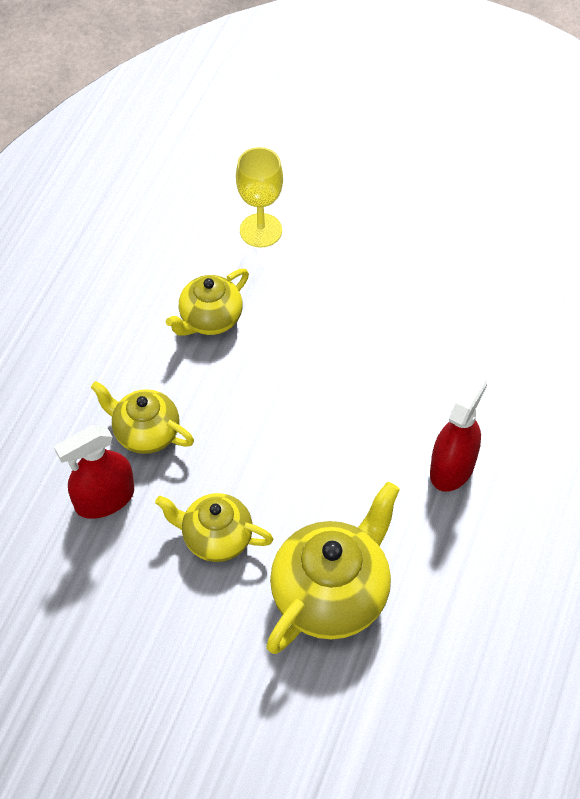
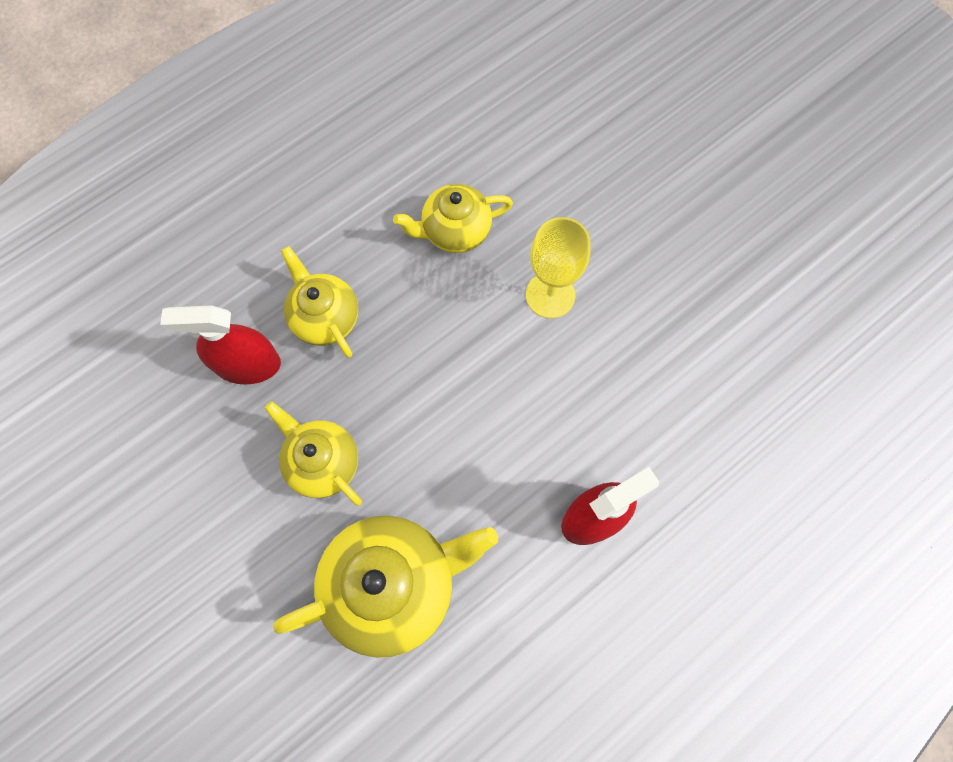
camera: 30 degrees right, 15 degrees up
yellow goblet [236,147,283,248] -> yellow goblet moved to [526,217,591,318]

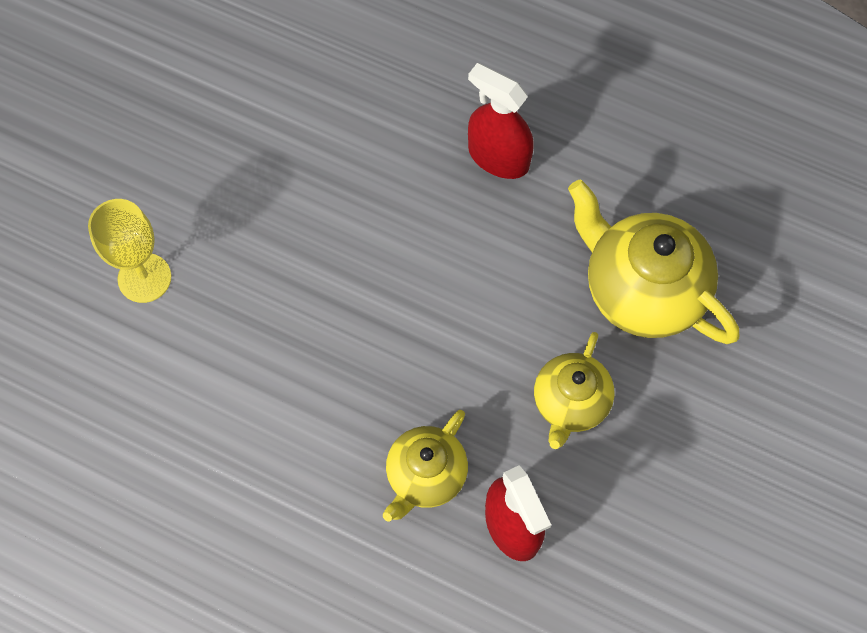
camera: 115 degrees left, 5 degrees down
yellow teapot [393,184,513,253] -> none
yellow goblet [526,217,591,318] -> yellow goblet moved to [88,199,171,303]

